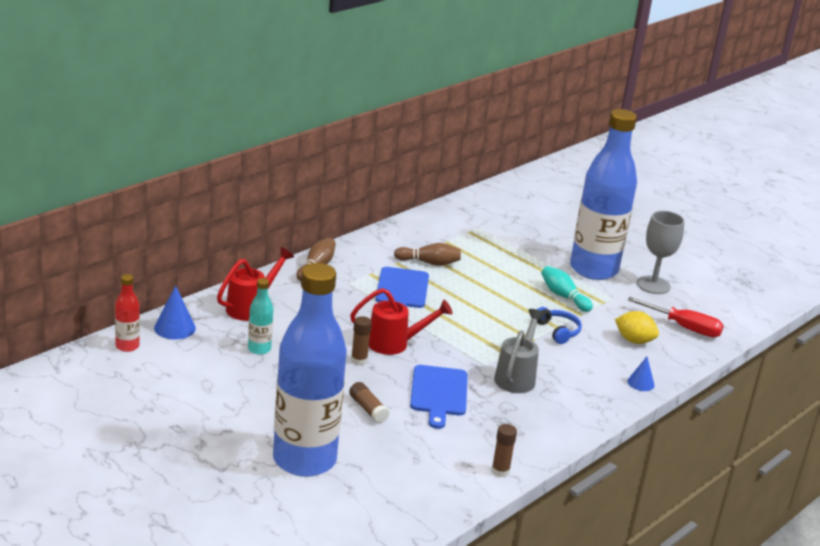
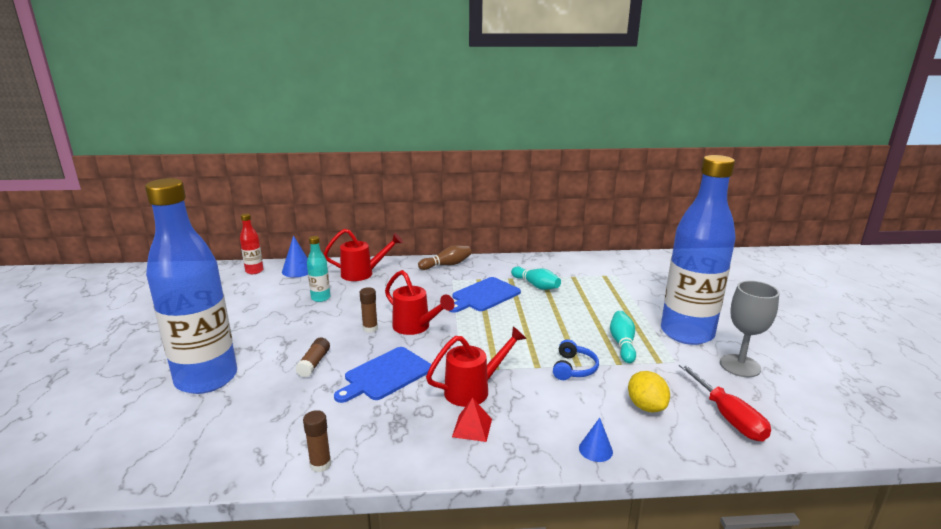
camera: 45 degrees right, 5 degrees down
brown bowling pin [394,243,461,266] -> turquoise bowling pin [511,267,561,290]
grey watering can [494,309,545,393] -> red watering can [426,326,527,407]
none -> red pyramid [452,398,492,442]

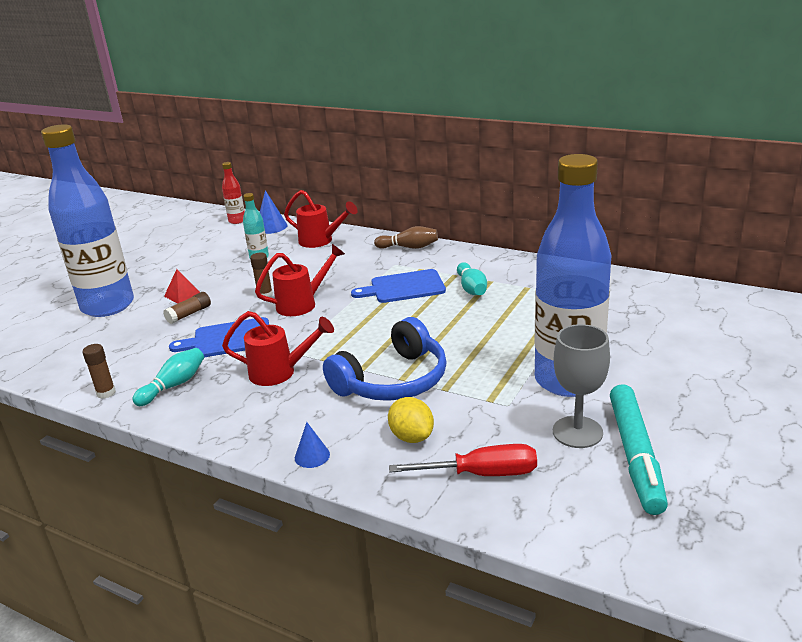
camera: 35 degrees right, 5 degrees up
red watering can [385,270,454,335] -> red watering can turned 105 degrees counterclockwise [255,244,345,316]
red pyramid [452,398,492,442] -> red pyramid moved to [164,269,200,303]
blue headphones [553,339,599,380] -> blue headphones [323,317,447,401], size x2.00
turquoise bowling pin [610,311,636,363] -> turquoise bowling pin moved to [132,348,204,406]
yellow lemon [628,371,670,412] -> yellow lemon turned 45 degrees counterclockwise [388,397,434,443]
red screwdriver [679,363,771,441] -> red screwdriver turned 105 degrees counterclockwise [389,444,537,476]
none -> turquoise marker [610,384,668,515]

